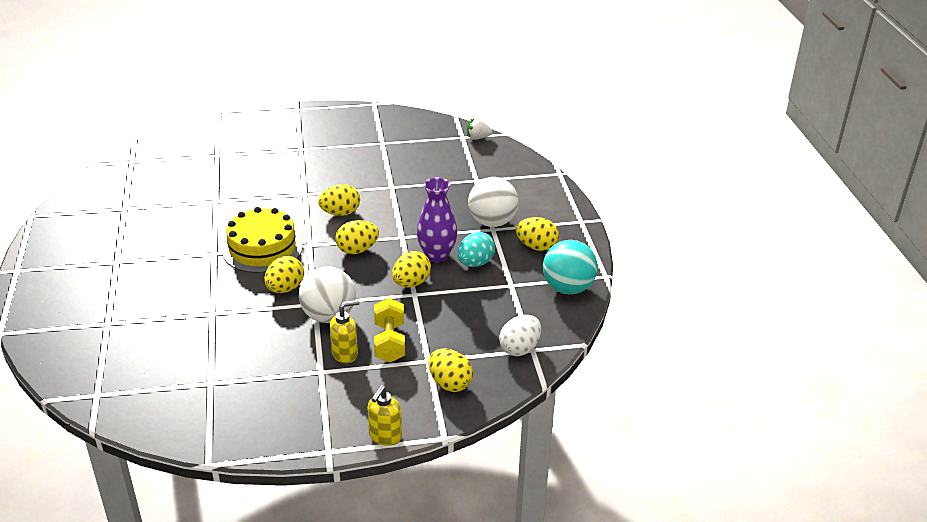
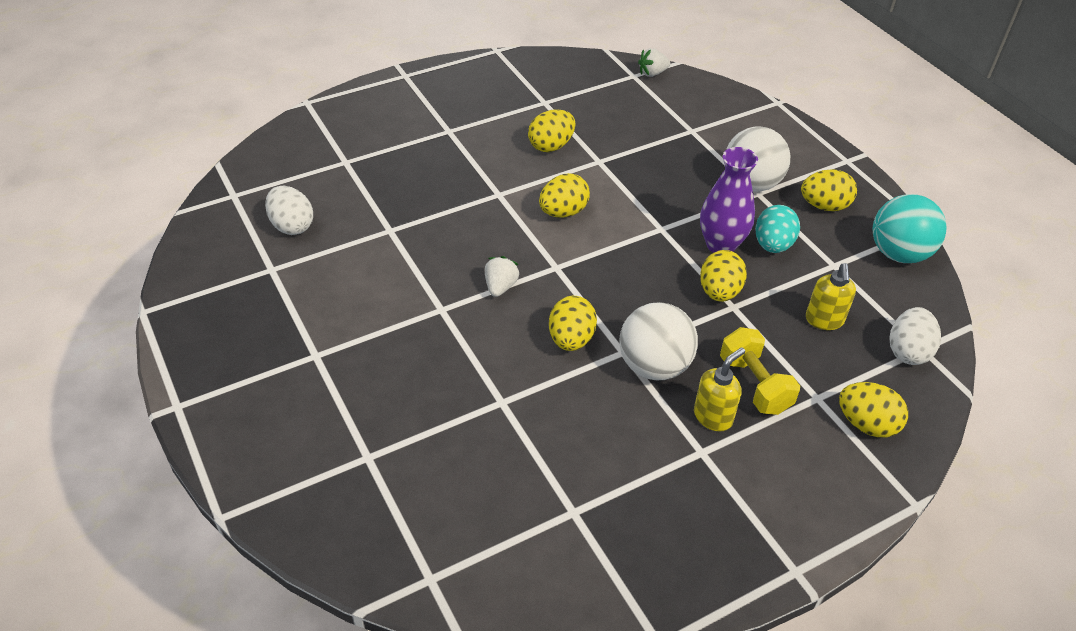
camera: 20 degrees left, 10 degrees up
yellow cake [222,207,303,273] -> white strawberry [485,256,519,297]
yellow egg [335,220,379,254] -> yellow egg moved to [528,109,576,152]
yellow soap dispenser [368,386,402,446] -> yellow soap dispenser moved to [806,263,856,330]
none -> white egg [265,186,313,235]

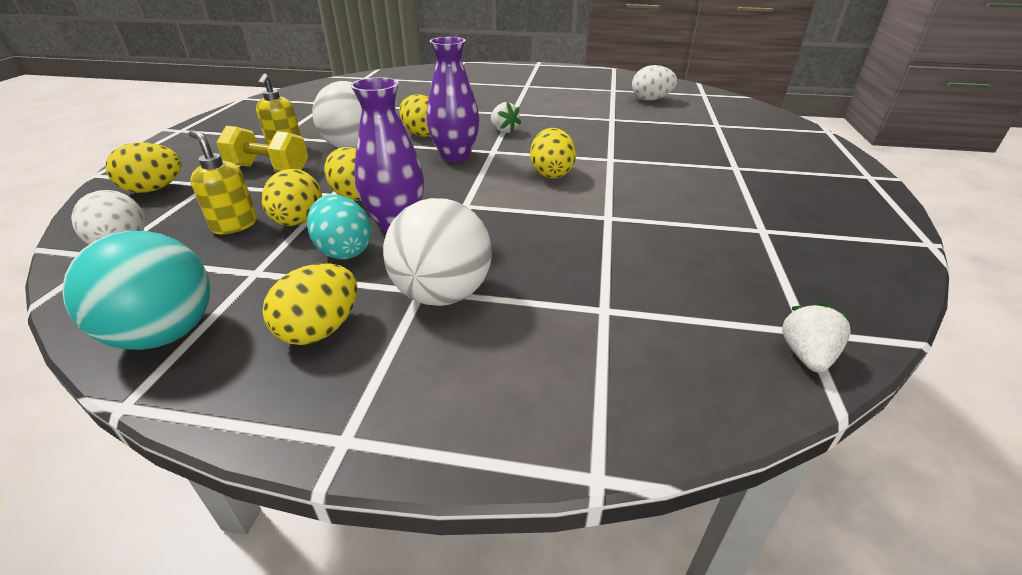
camera: 130 degrees right, 10 degrees down
yellow egg [528,109,576,152] -> yellow egg moved to [262,169,322,226]
none -> purple vase [427,37,480,162]

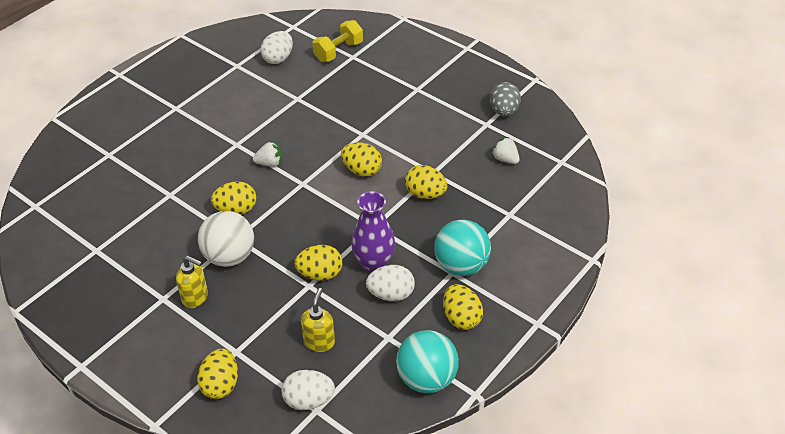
camera: 60 degrees left, 10 degrees up
yellow soap dispenser [189,130,257,234] -> yellow soap dispenser turned 120 degrees clockwise [301,288,335,352]
yellow dumbbell [216,126,308,170] -> yellow dumbbell moved to [312,20,363,62]
yellow egg [262,169,322,226] -> yellow egg moved to [405,165,447,199]
turquoise egg [307,194,372,259] -> white egg [366,265,415,301]
white ball [383,198,492,306] -> turquoise ball [434,220,491,276]
purple vase [427,37,480,162] -> none
white strawberry [782,303,851,373] -> white strawberry moved to [491,137,520,164]
none -> grey egg [490,82,521,117]

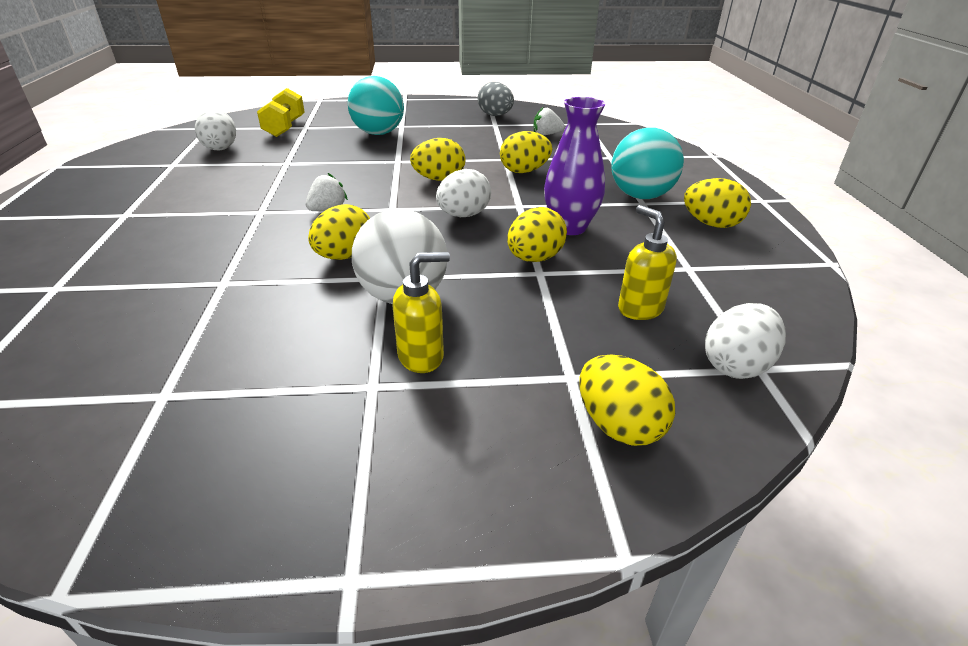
camera: 45 degrees left, 10 degrees down
white egg [366,265,415,301] -> white egg moved to [436,169,491,217]
turquoise ball [396,330,459,393] -> turquoise ball moved to [348,76,404,135]

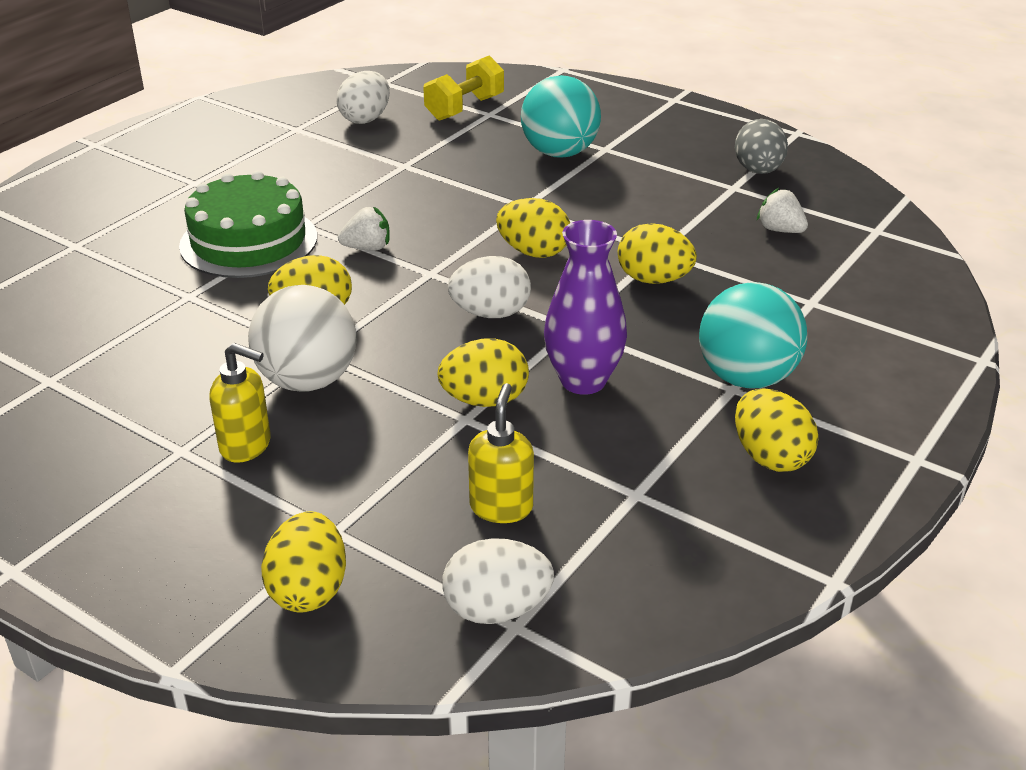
camera: 40 degrees right, 0 degrees up
none -> green cake [179,171,317,278]

